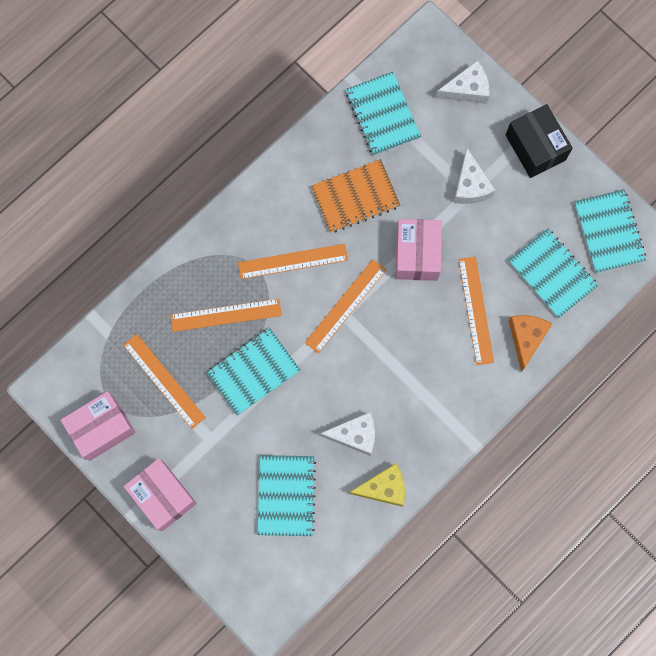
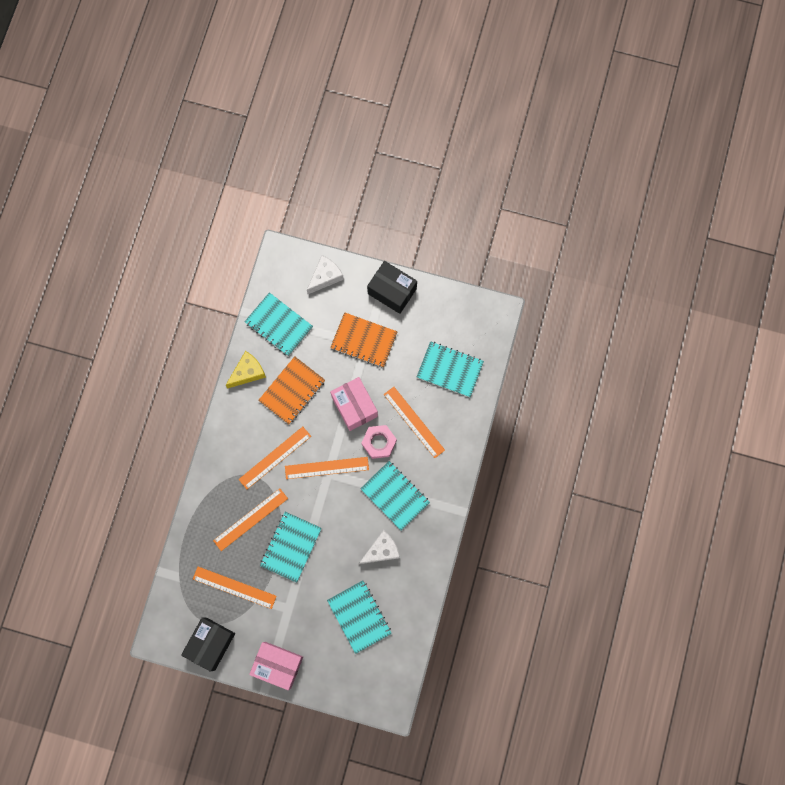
camera: 30 degrees left, 0 degrees up
pink box [61,391,136,461] -> black box [181,617,235,672]
orange ruler [305,259,386,353] -> orange ruler turned 75 degrees clockwise [285,457,369,479]
yellow cheese [349,463,405,507] -> yellow cheese moved to [226,351,266,388]
white cheese [454,148,496,204] -> orange notebook [330,312,397,368]
orange cheese [509,315,552,372] -> none
turquoise notebook [574,189,646,273] -> turquoise notebook moved to [360,461,430,531]
none -> pink nut [362,425,397,459]

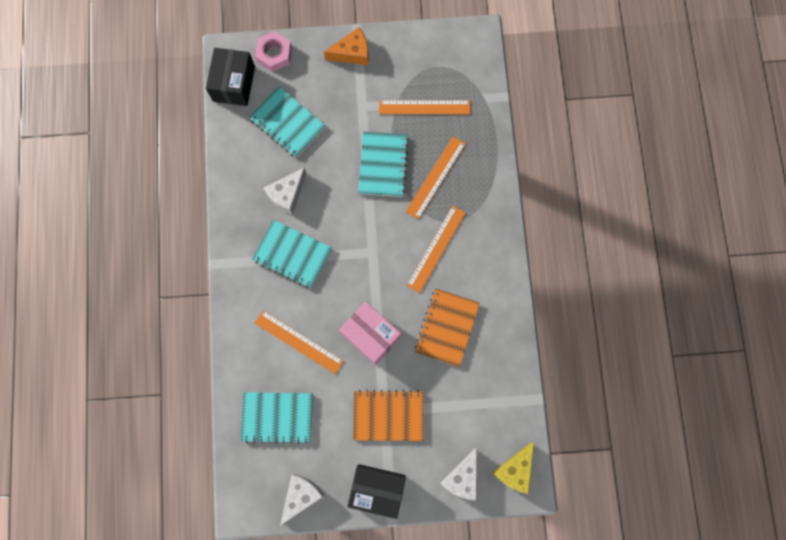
camera: 160 degrees right, 0 degrees up
black box [181,617,235,672] -> black box moved to [206,48,255,106]
yellow cheese [226,351,266,388] -> yellow cheese moved to [492,443,534,494]
turquoise notebook [244,292,313,356] -> none
pink box [249,642,303,690] -> orange cheese [324,27,369,65]
orange ruler [285,457,369,479] -> none
pink nut [362,425,397,459] -> pink nut moved to [255,31,292,72]
none -> white cheese [280,473,325,526]

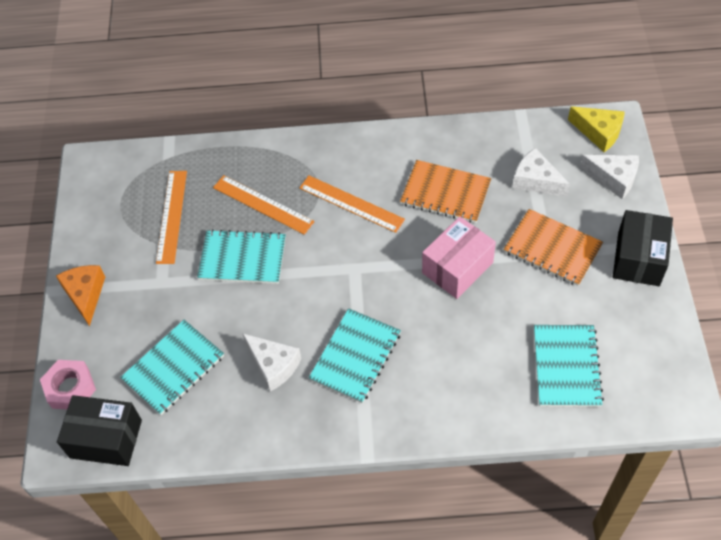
camera: 85 degrees left, 20 degrees down
orange ruler [254,310,344,374] -> none
white cheese [280,473,325,526] -> white cheese moved to [512,148,570,197]
orange notebook [353,390,424,441] -> orange notebook turned 60 degrees counterclockwise [504,209,603,286]

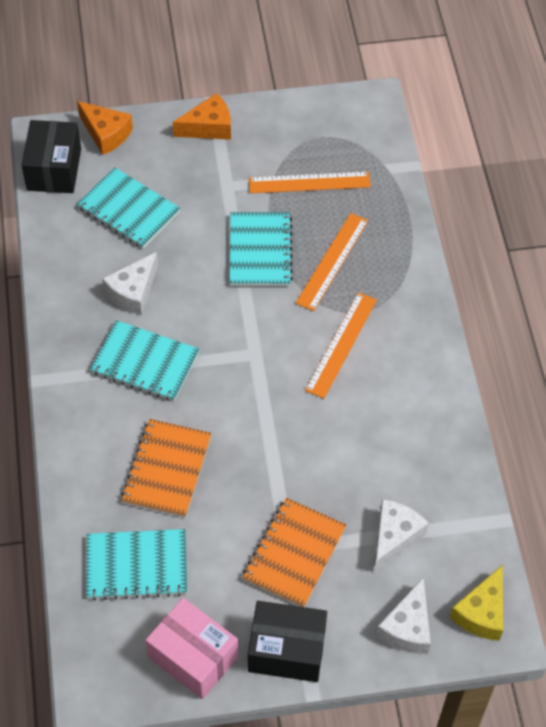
camera: 80 degrees right, 0 degrees up
pink nut [40,360,96,409] -> orange cheese [77,101,133,155]
orange notebook [400,160,491,223] -> orange notebook moved to [121,419,212,518]
pink box [422,217,496,299] -> pink box moved to [146,598,238,699]

